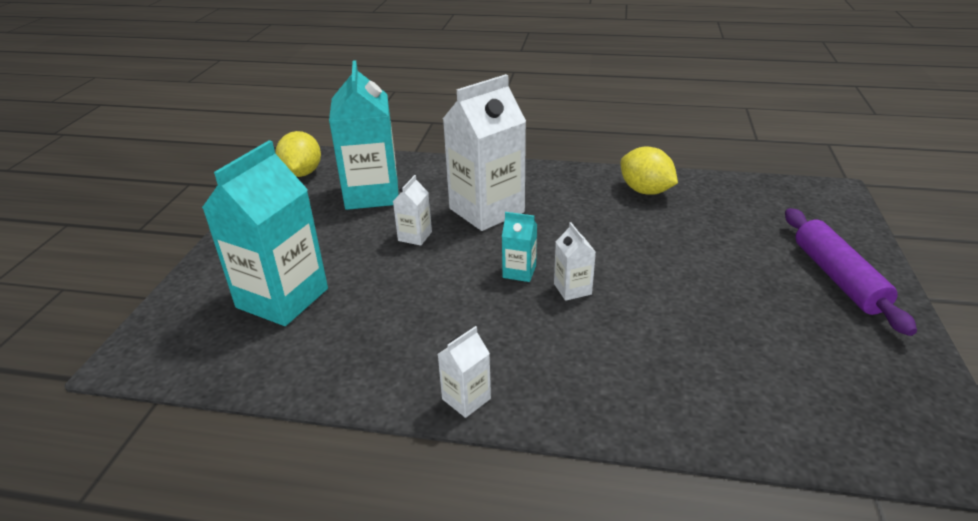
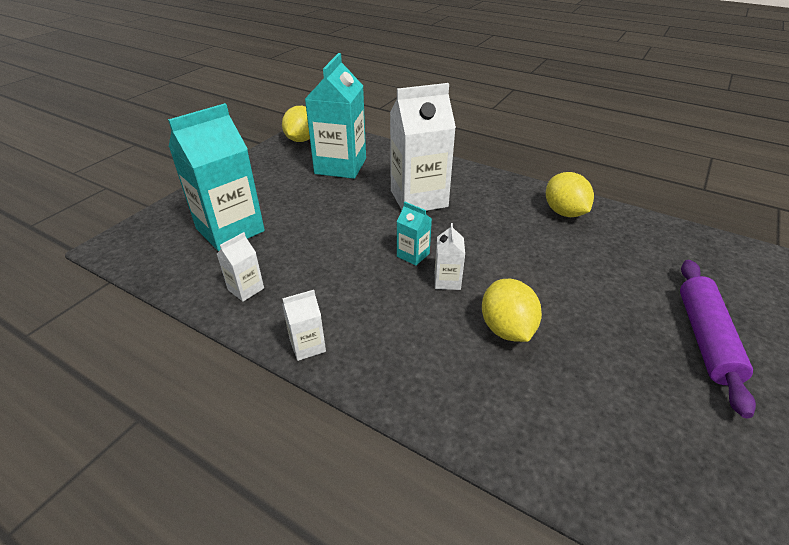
camera: 20 degrees right, 5 degrees up
white carton [393,175,432,246] -> white carton moved to [217,232,264,302]
none -> yellow lemon [482,279,542,342]

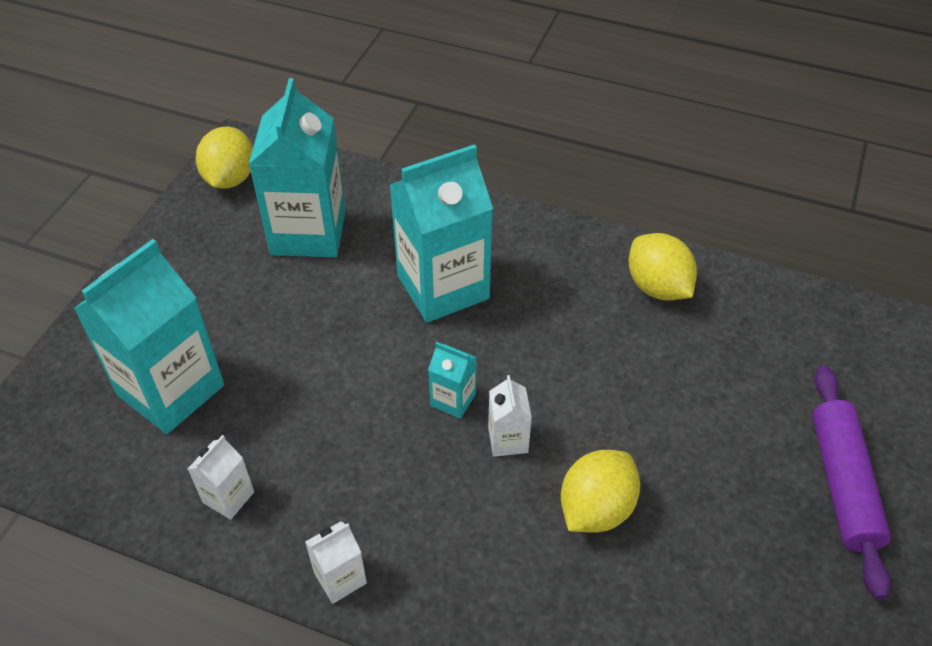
camera: 10 degrees left, 10 degrees up
white carton [390,83,456,211] -> turquoise carton [390,144,493,323]
yellow lemon [482,279,542,342] -> yellow lemon turned 60 degrees clockwise [561,450,640,533]

